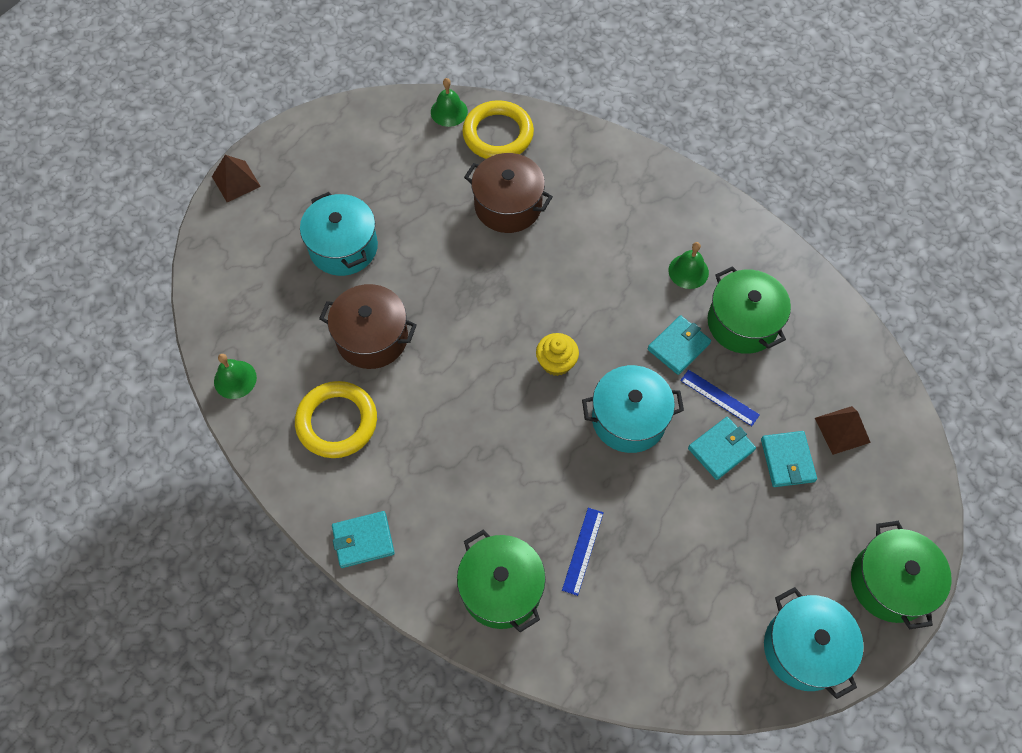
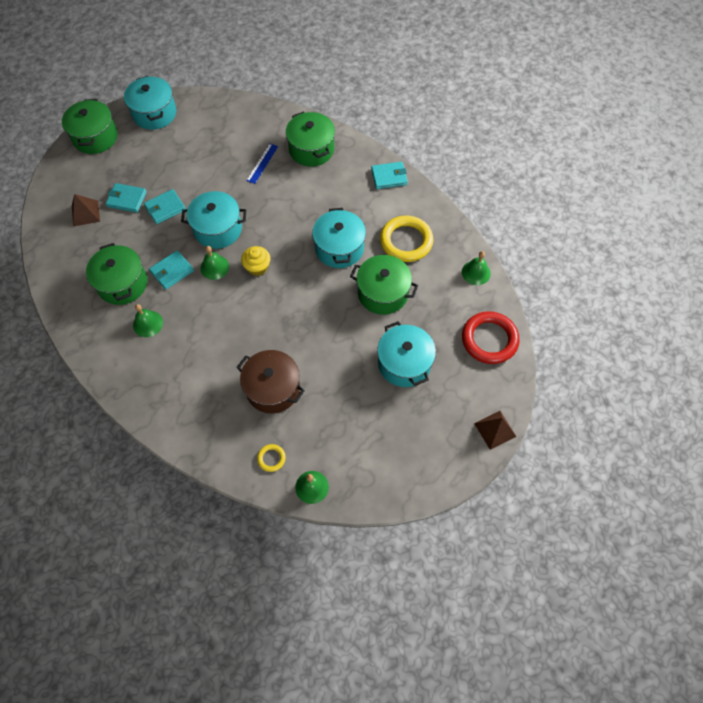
camera: 175 degrees left, 0 degrees up
brown pot [319,284,417,369] -> green pot [350,255,418,315]
yellow ring [462,100,534,159] -> yellow ring [257,444,286,472], size x0.46
blue ruler [680,370,760,426] -> none
turquoise wallet [761,431,817,487] -> turquoise wallet turned 75 degrees counterclockwise [106,183,147,213]
none -> green bell [200,246,229,280]
none -> turquoise pot [312,208,366,268]
none -> red ring [462,311,520,364]

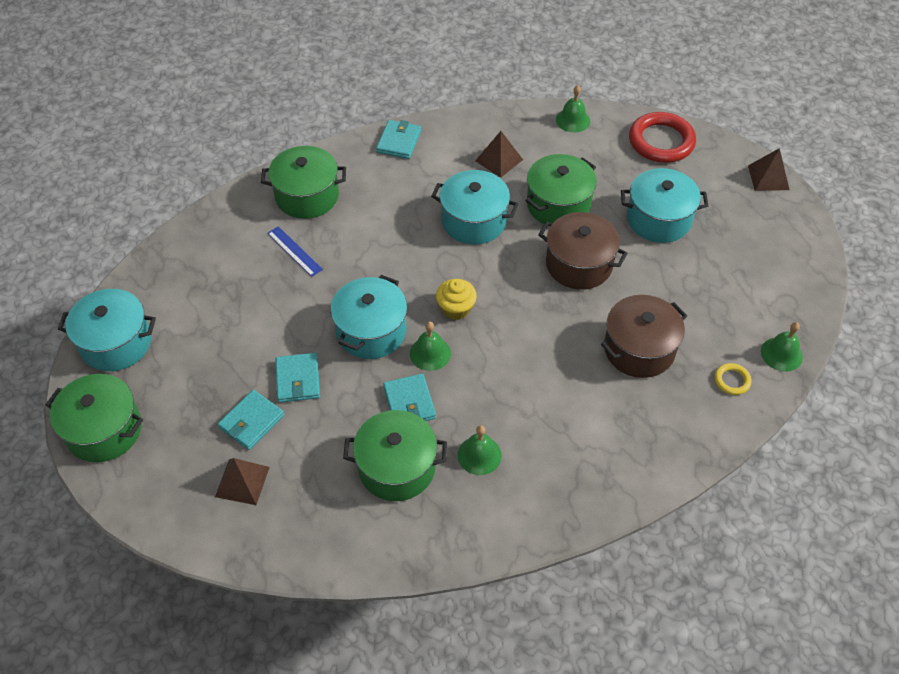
camera: 65 degrees left, 10 degrees down
yellow ring [380,216,434,262] -> brown pyramid [475,131,523,178]
none -> brown pot [538,212,628,290]

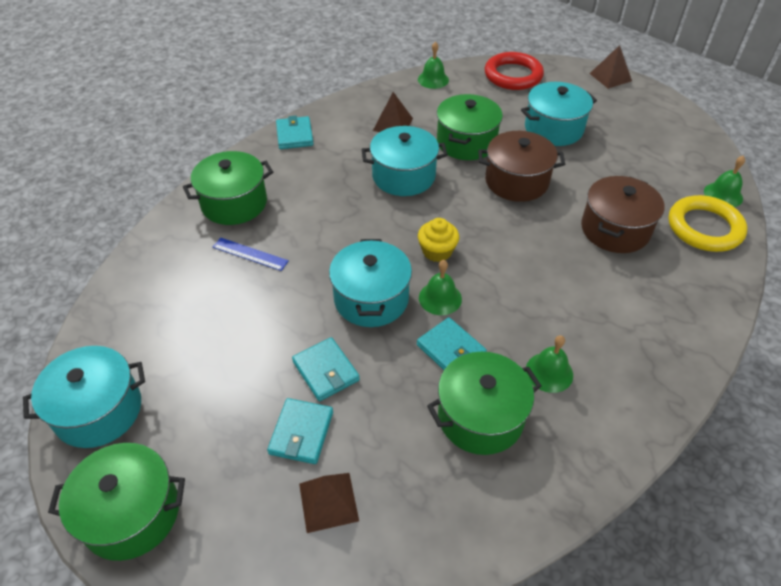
camera: 25 degrees left, 5 degrees down
yellow ring [714,363,751,395] -> yellow ring [669,195,747,252], size x2.18

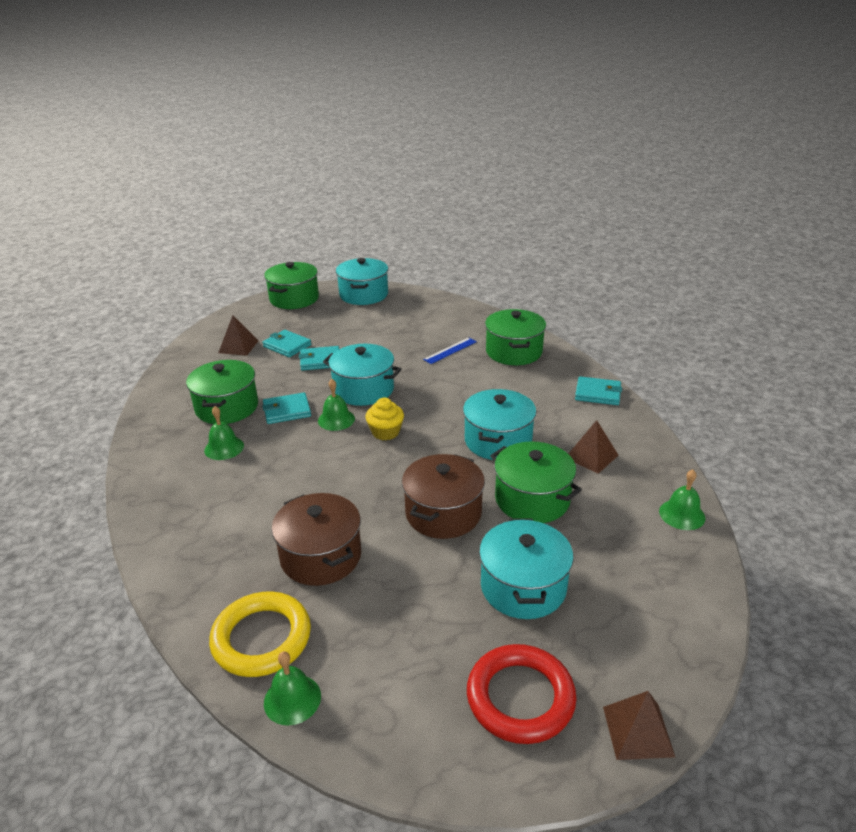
camera: 115 degrees right, 15 degrees down
red ring [485,52,544,90] -> red ring moved to [467,644,576,744]

